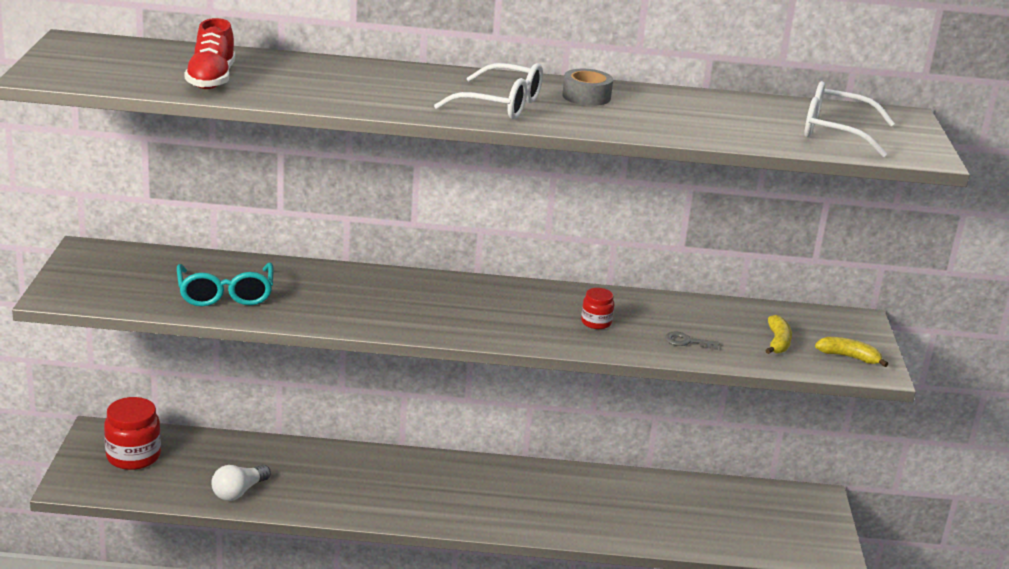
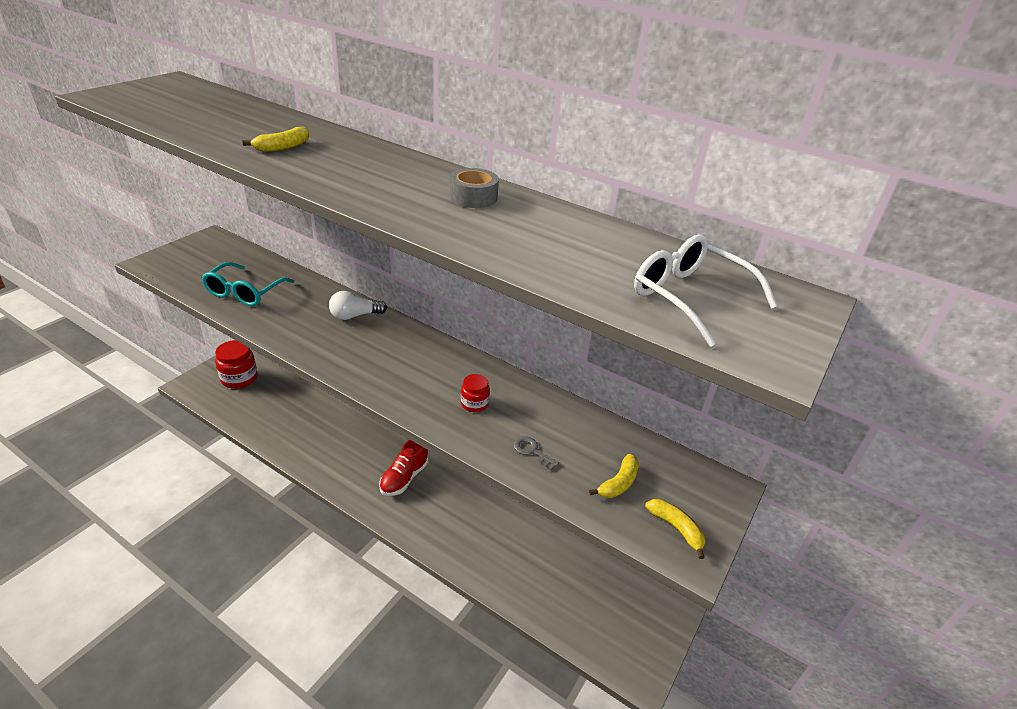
camera: 30 degrees right, 10 degrees up
red shoe [185,18,235,89] -> red shoe moved to [379,440,428,496]
white light bulb [211,465,271,501] -> white light bulb moved to [329,291,387,320]
white glasses [434,63,543,119] -> none
none -> yellow banana [243,127,309,152]

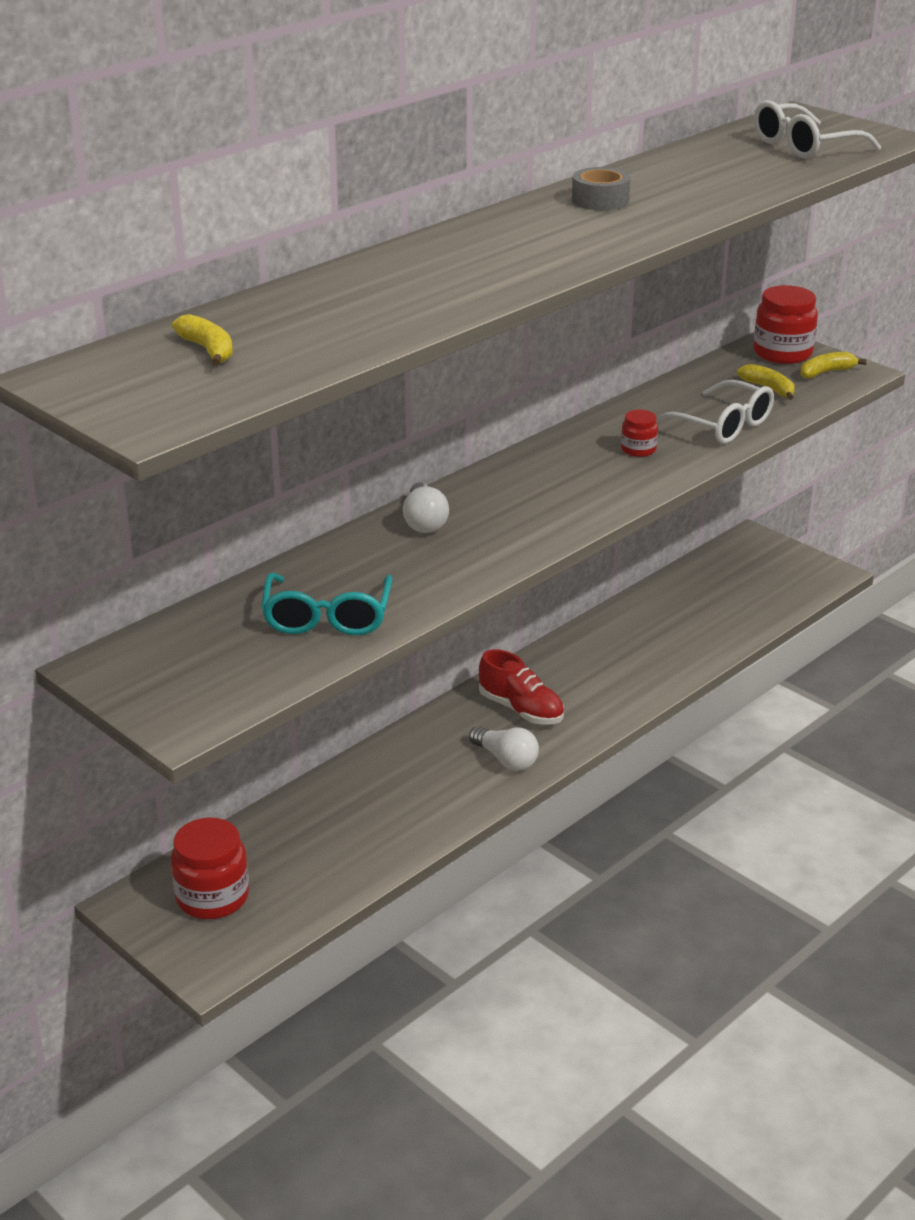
camera: 75 degrees left, 5 degrees down
turquoise glasses [202,262,294,306] -> turquoise glasses turned 60 degrees clockwise [261,573,393,635]
yellow banana [243,127,309,152] -> yellow banana moved to [172,314,233,366]
grey key [513,436,559,471] -> white glasses [656,380,774,444]
none -> white light bulb [469,726,539,771]
none -> red jar [754,285,818,364]

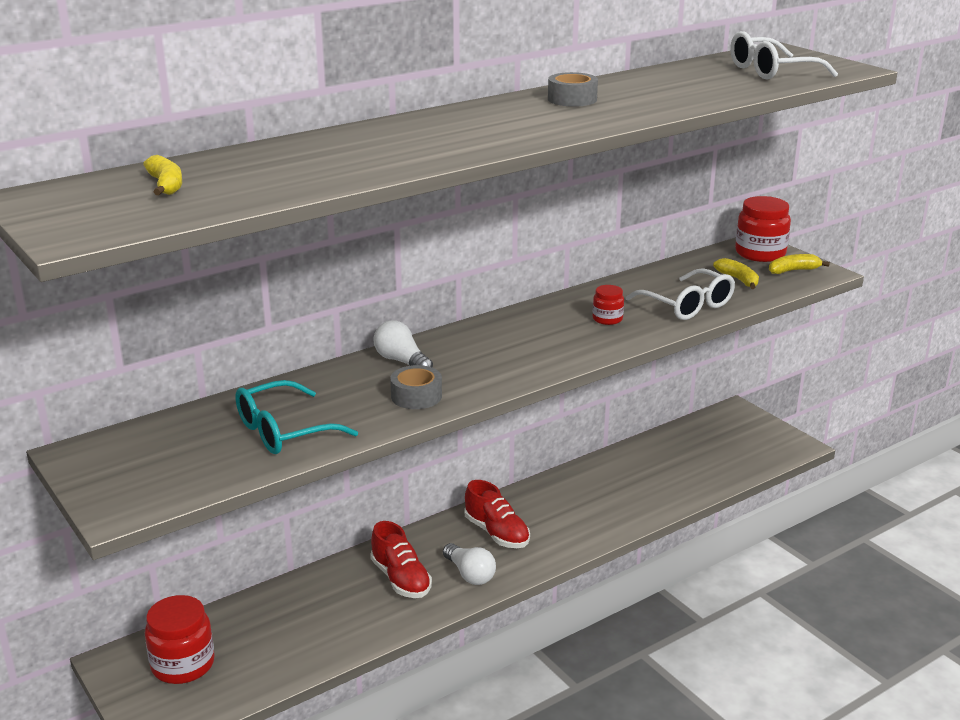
camera: 10 degrees right, 5 degrees down
turquoise glasses [261,573,393,635] -> turquoise glasses turned 45 degrees clockwise [235,380,358,454]
white light bulb [403,482,449,533] -> white light bulb turned 135 degrees clockwise [374,320,433,368]
none -> red shoe [370,521,432,598]
none -> grey tape [390,365,442,409]

